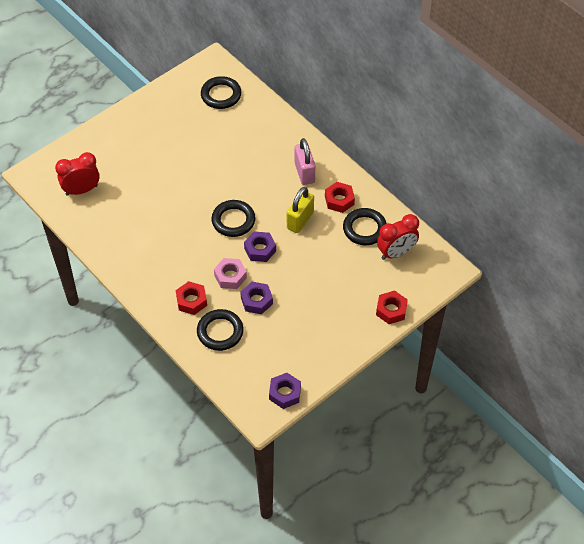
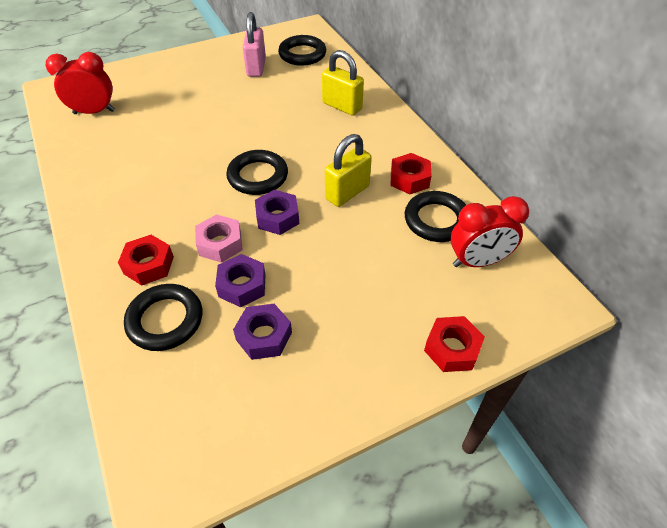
camera: 15 degrees right, 5 degrees down
purple nut [269,373,301,409] -> purple nut moved to [233,304,292,360]
pink padlock [295,138,315,185] -> pink padlock moved to [242,12,266,77]
none -> yellow padlock [322,50,364,116]

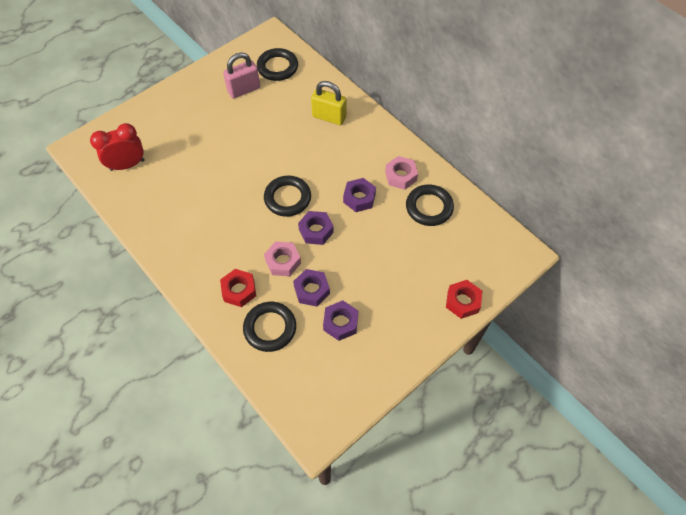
camera: 15 degrees left, 10 degrees up
pink padlock [242,12,266,77] -> pink padlock turned 75 degrees clockwise [223,53,260,99]
yellow padlock [325,134,372,207] -> purple nut [343,178,376,212]
red nut [391,153,432,194] -> pink nut [385,156,418,190]
red clock [451,196,529,267] -> none

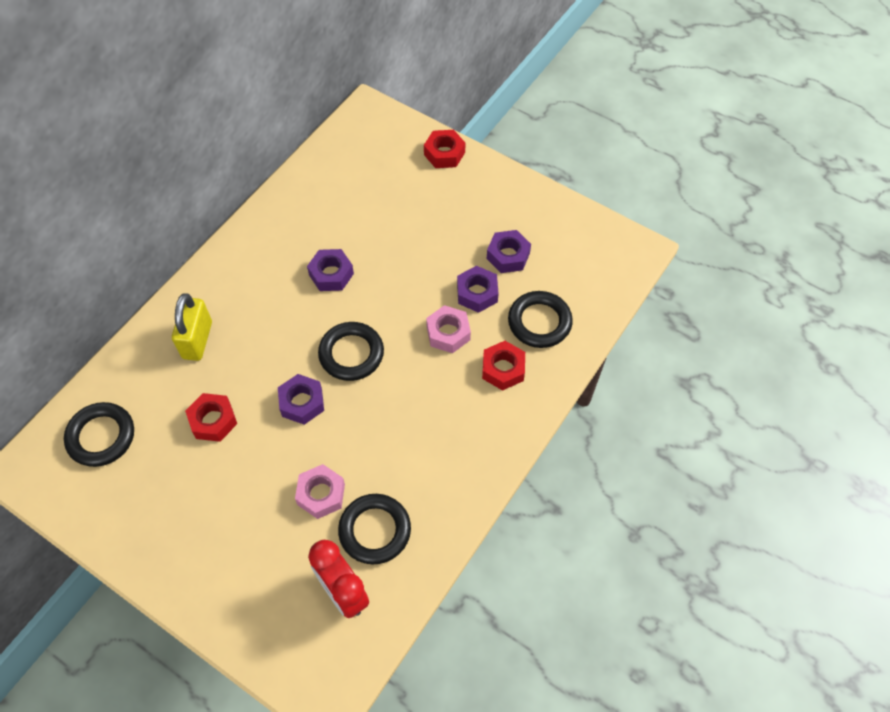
camera: 105 degrees left, 0 degrees up
pink padlock [223,53,260,99] -> none
purple nut [298,211,334,245] -> purple nut moved to [278,374,324,425]
pink nut [385,156,418,190] -> pink nut moved to [295,464,345,519]
black ring [406,184,454,226] -> black ring moved to [338,494,411,564]
none -> red nut [185,393,237,442]

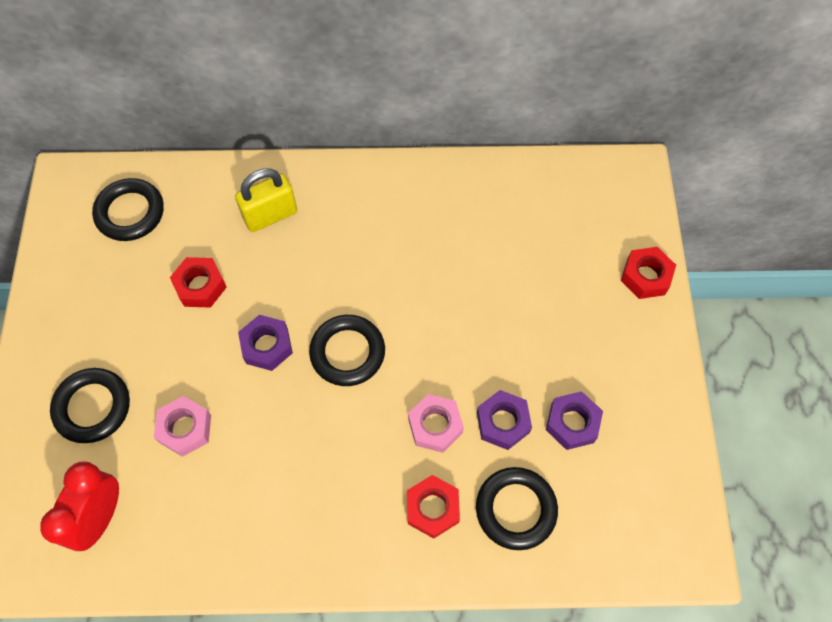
camera: 55 degrees right, 5 degrees up
purple nut [307,249,354,291] -> none
black ring [338,494,411,564] -> black ring moved to [50,368,130,443]

